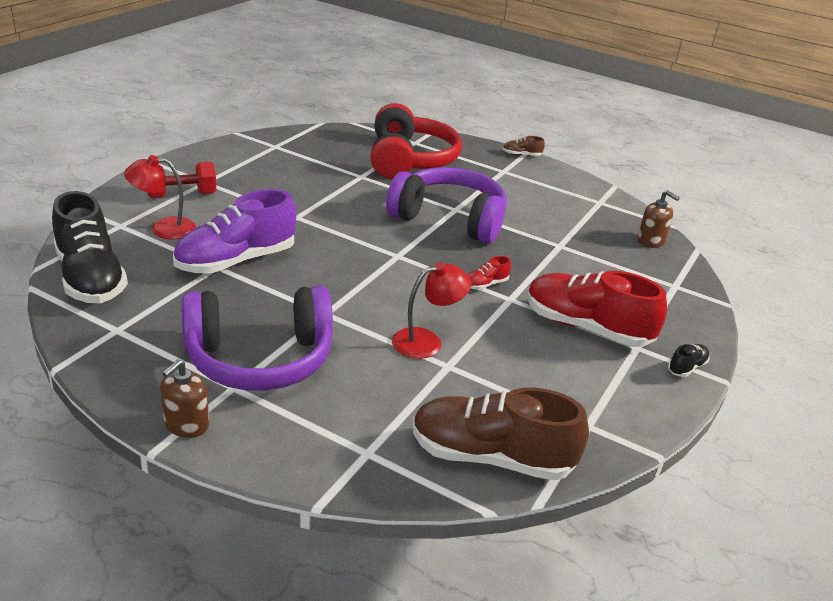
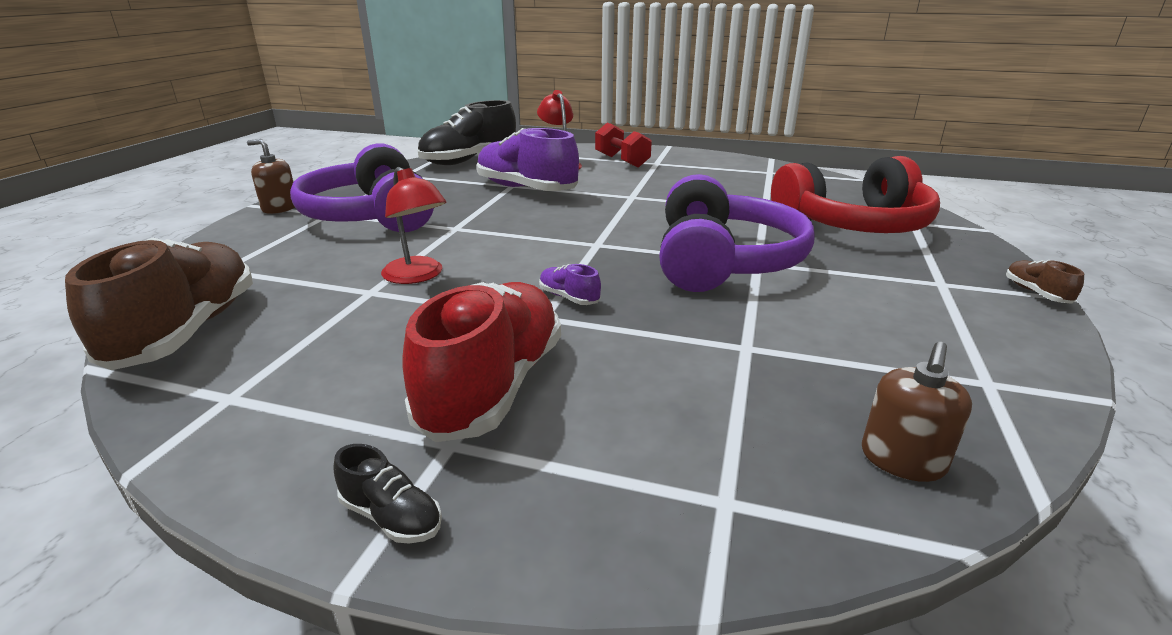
camera: 80 degrees right, 5 degrees down
red shoe [468,256,511,290] -> purple shoe [539,264,601,305]

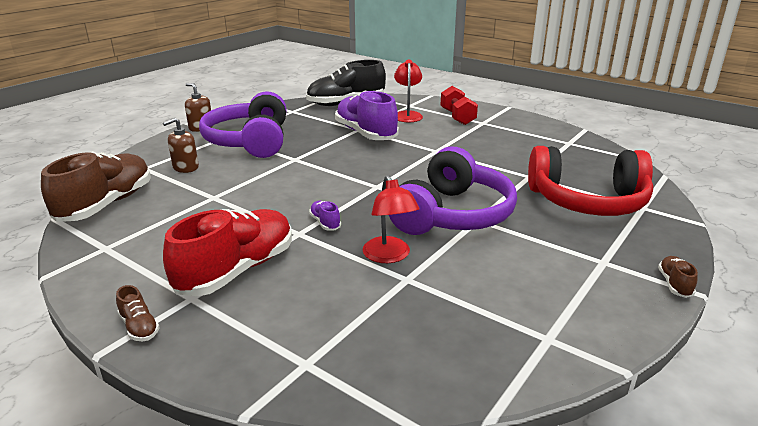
camera: 20 degrees right, 0 degrees up
black shoe [333,444,442,544] -> brown shoe [116,285,160,341]
red lamp [381,167,446,284] -> red lamp moved to [363,175,419,263]
brown soap dispenser [862,342,972,482] -> brown soap dispenser moved to [163,118,199,173]

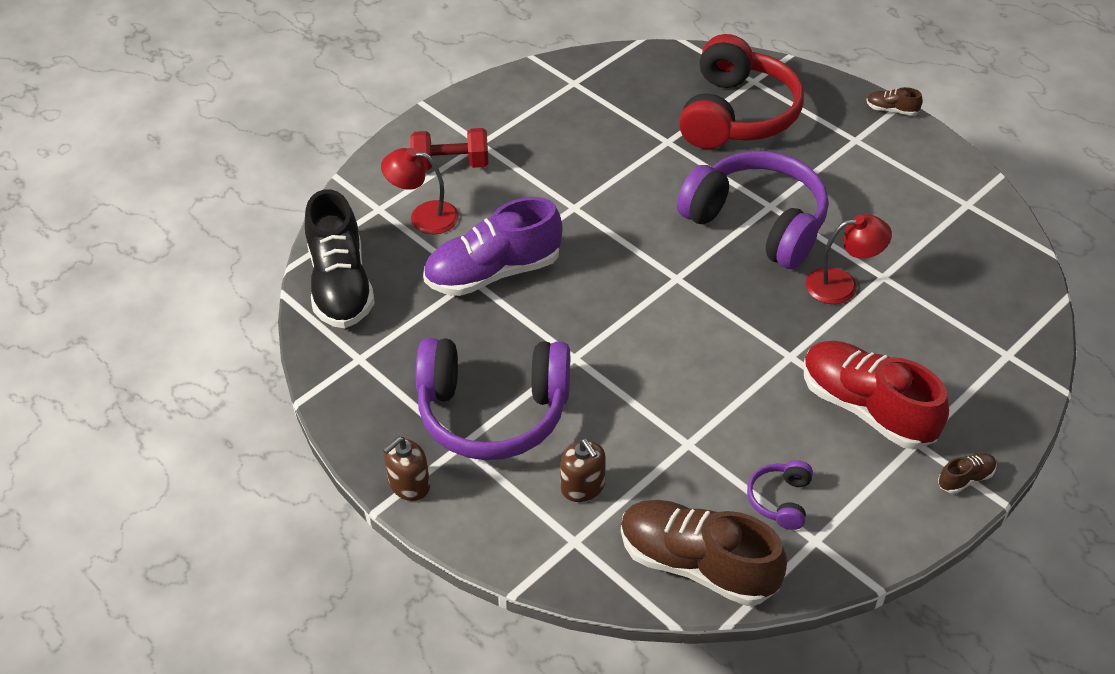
camera: 80 degrees left, 20 degrees up
purple shoe [309,201,341,230] -> none
none -> purple headphones [747,460,813,530]

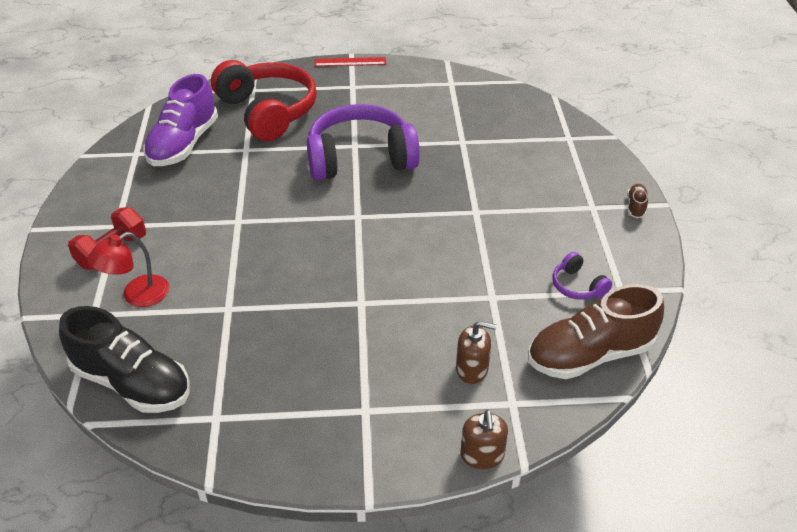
camera: 50 degrees left, 5 degrees down
brown soap dispenser [383,437,430,501] -> brown soap dispenser moved to [461,410,508,469]
purple headphones [416,338,570,460] -> none
purple shoe [423,197,563,296] -> purple shoe moved to [143,74,218,166]
red shoe [804,341,949,449] -> none
red lamp [806,214,892,304] -> none
brown shoe [867,87,923,116] -> red ruler [314,57,386,66]

